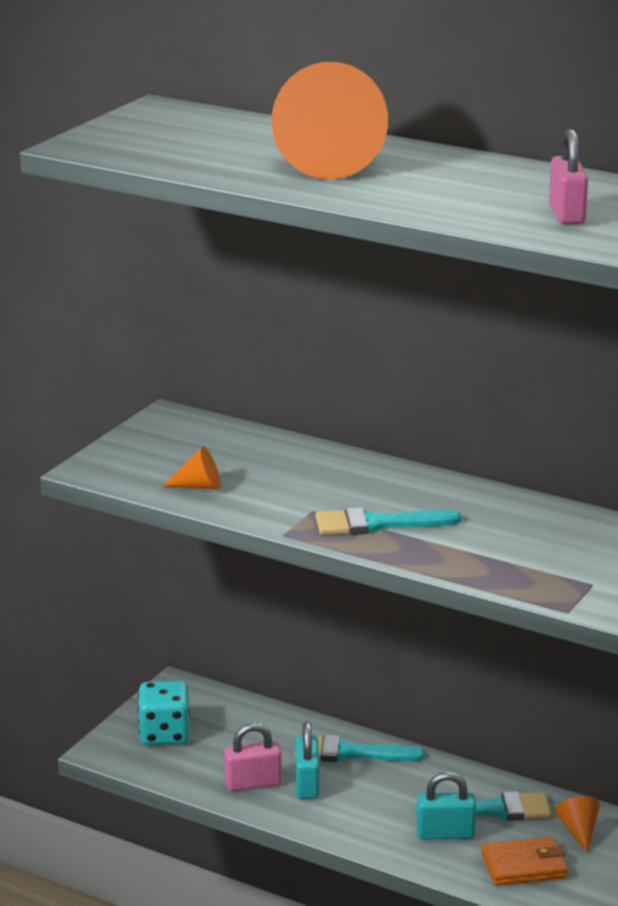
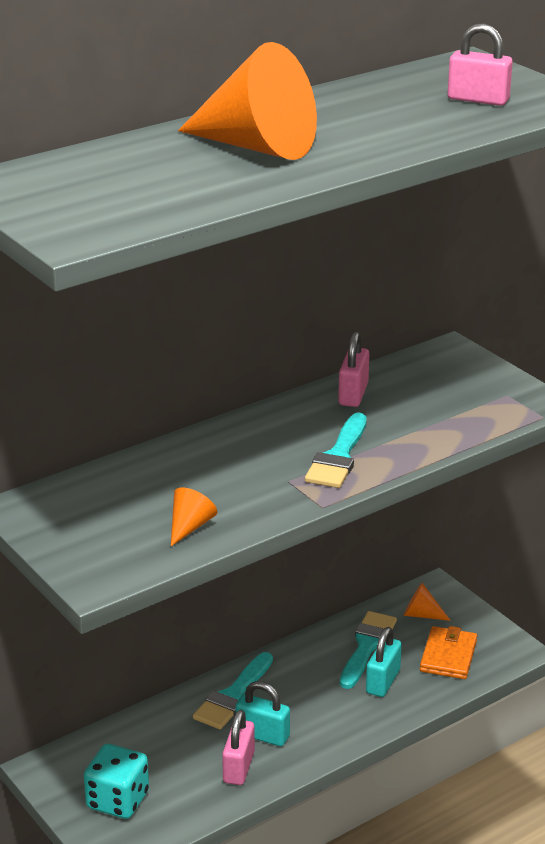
camera: 65 degrees left, 5 degrees up
none -> pink padlock [338,331,369,407]

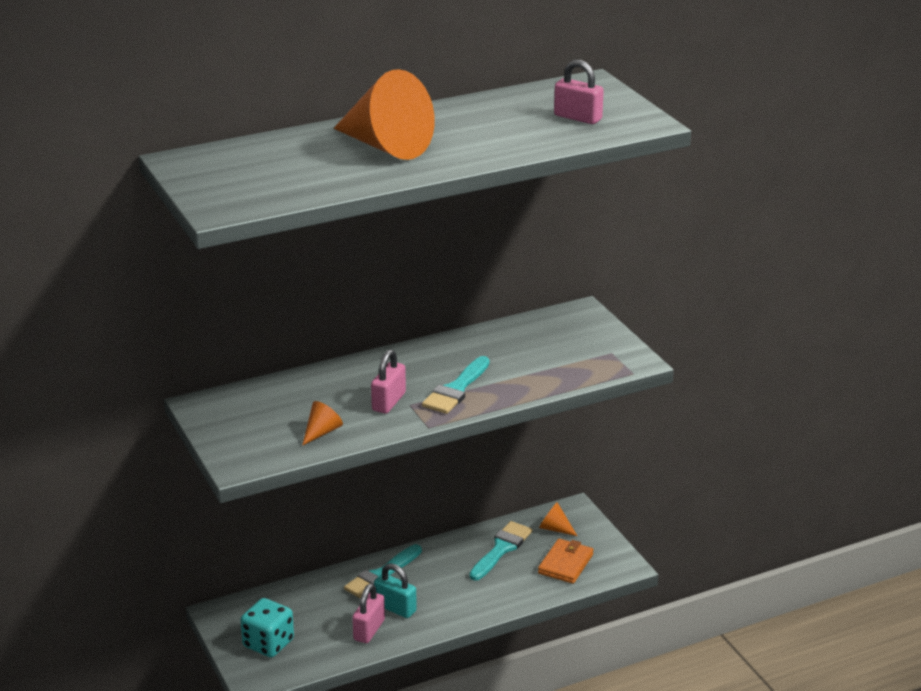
camera: 10 degrees right, 0 degrees up
pink padlock [338,331,369,407] -> pink padlock moved to [371,349,406,413]
turquoise padlock [366,627,402,697] -> none

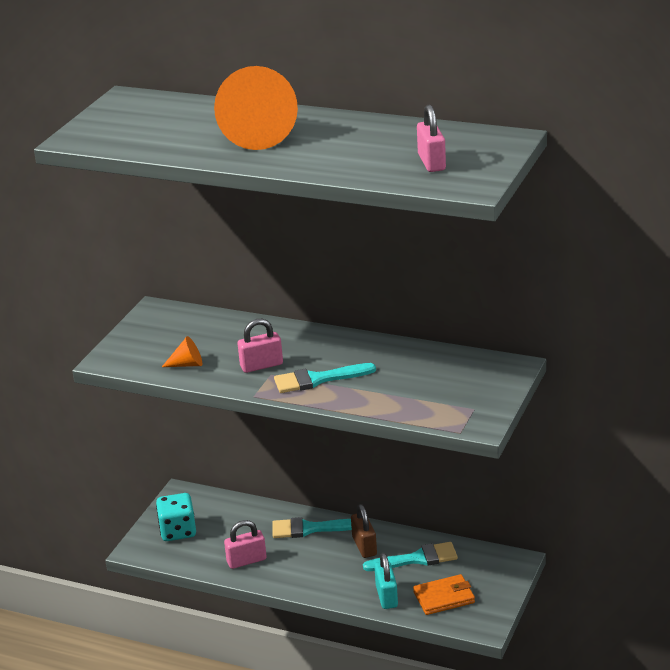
camera: 50 degrees right, 0 degrees up
turquoise padlock [374,563,417,618] -> turquoise padlock moved to [374,553,398,609]
orange cone [539,502,577,536] -> none
none -> brown padlock [351,504,377,558]

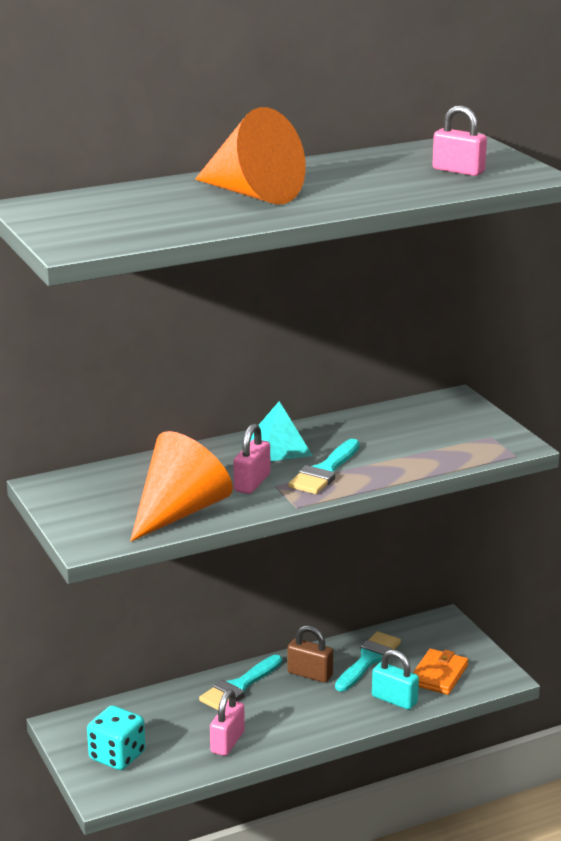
camera: 50 degrees left, 5 degrees down
orange cone [162,336,202,367] -> orange cone [130,431,233,541], size x2.28
none -> turquoise pyramid [250,401,313,461]

